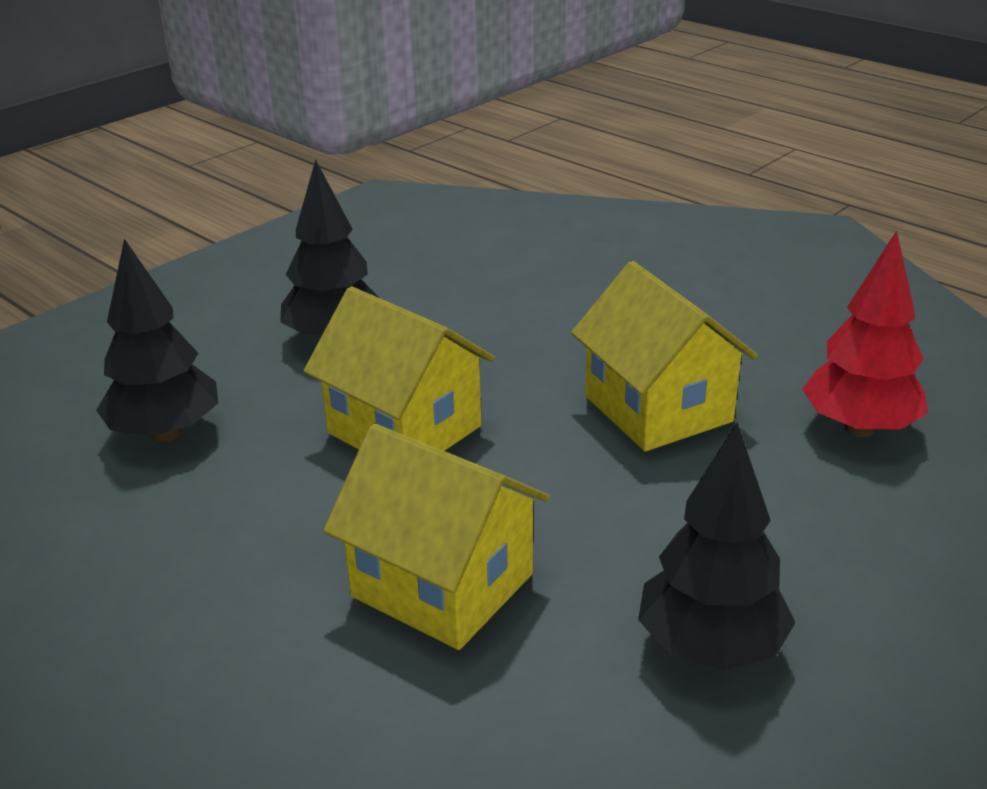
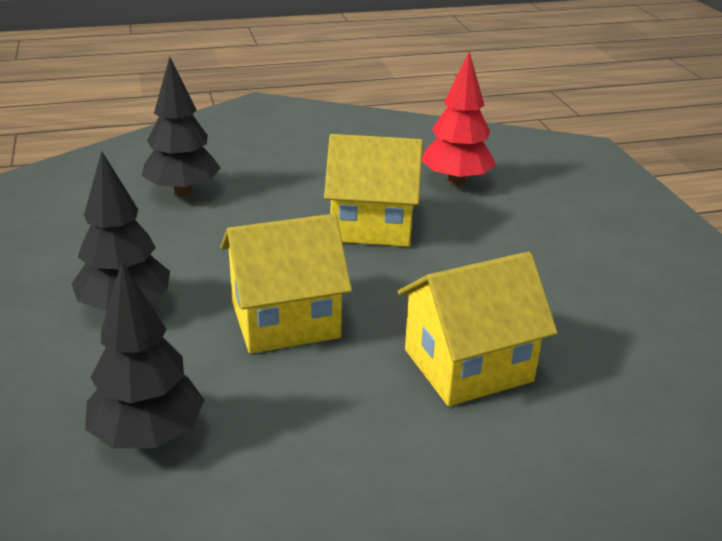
camera: 60 degrees left, 0 degrees up
black tree [638,422,796,670] -> black tree moved to [142,57,220,196]

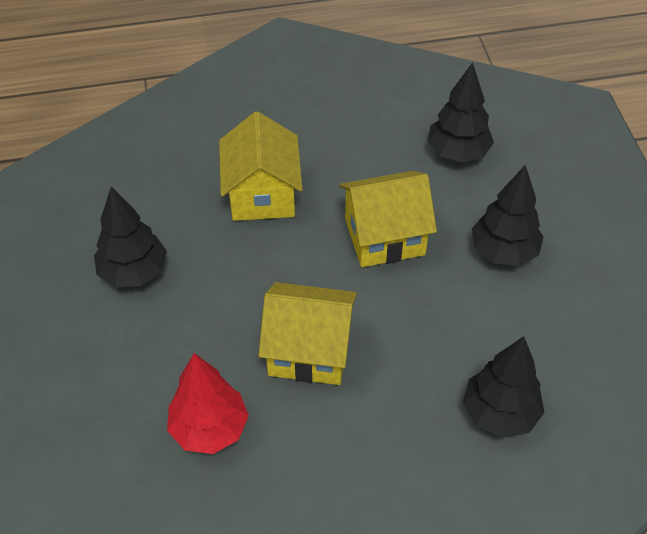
camera: 175 degrees left, 20 degrees up
yellow house [397,252,558,406] -> yellow house turned 75 degrees counterclockwise [219,111,303,221]
none -> black tree [94,187,167,287]

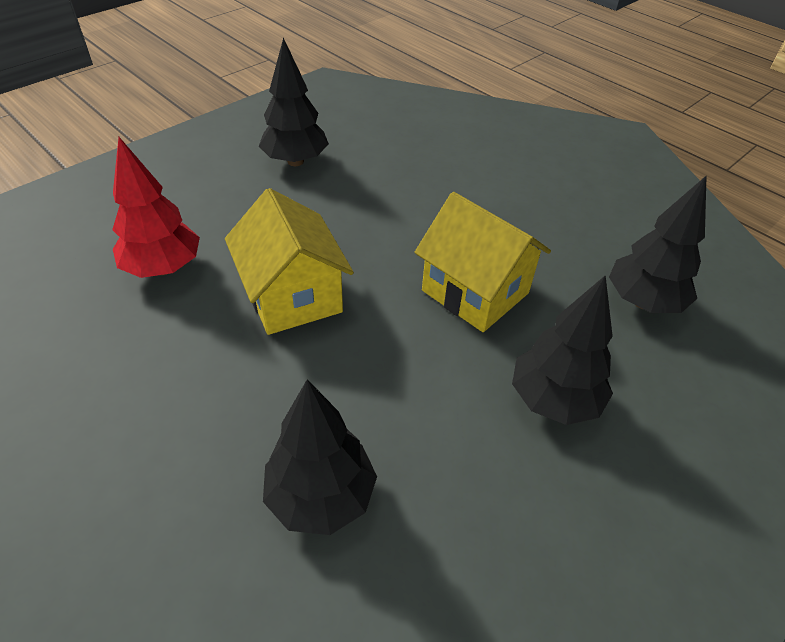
camera: 55 degrees right, 5 degrees down
yellow house [219,111,303,221] -> none

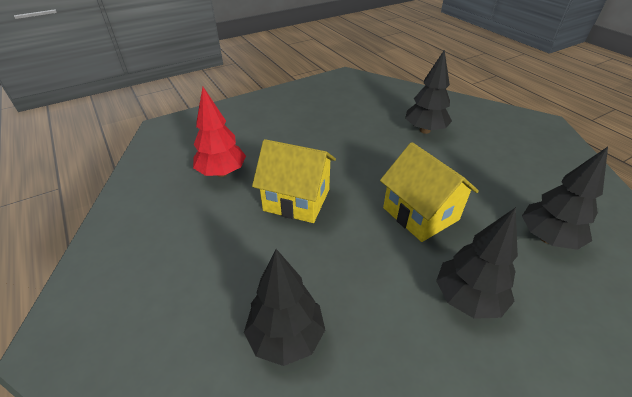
camera: 15 degrees right, 5 degrees down
yellow house [225,188,354,335] -> yellow house turned 60 degrees counterclockwise [252,139,336,223]
black tree [259,38,329,166] -> black tree moved to [405,50,452,134]

